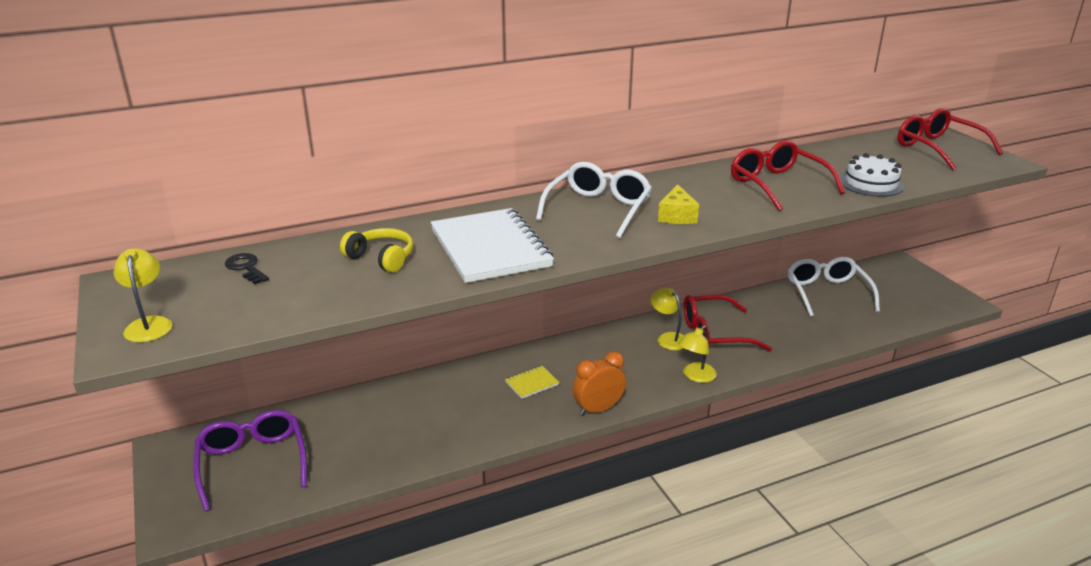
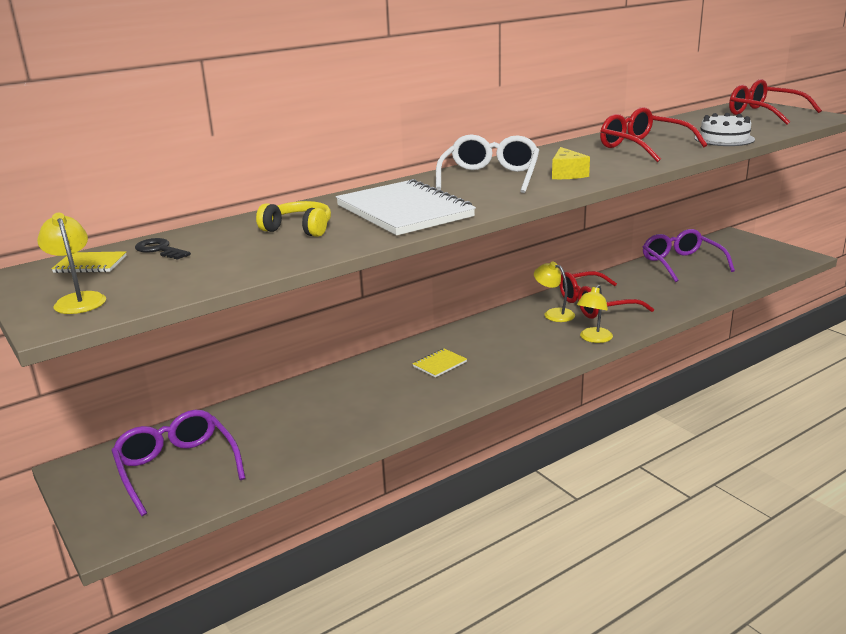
camera: 10 degrees left, 5 degrees down
orange clock [573,351,626,416] -> none
white glasses [788,257,880,317] -> purple glasses [643,229,735,282]
none -> yellow notebook [51,251,127,273]

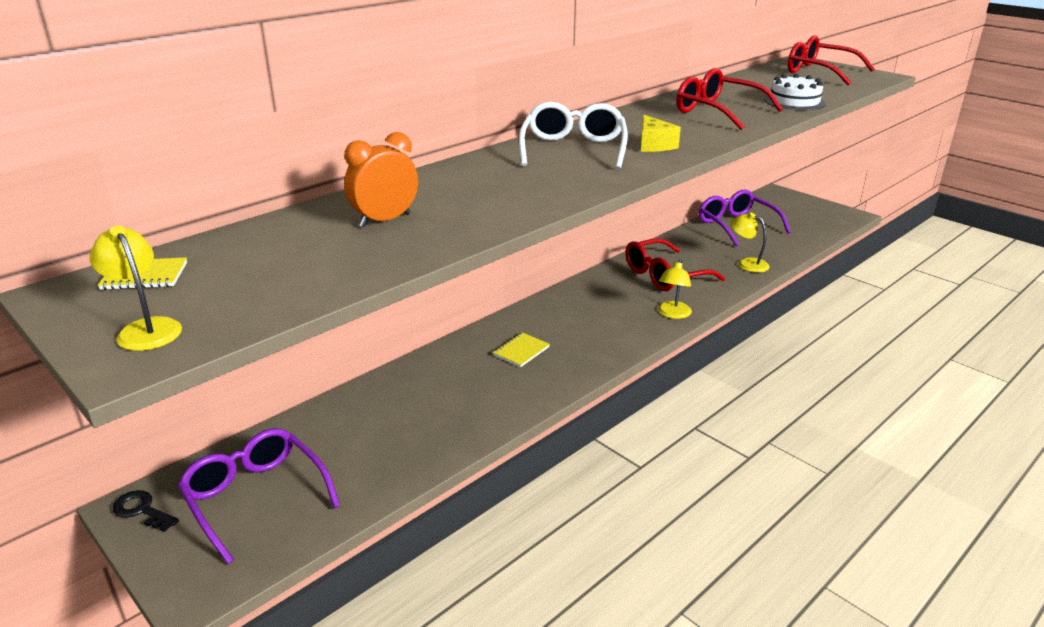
camera: 10 degrees left, 5 degrees up
black key [135,238,191,260] -> black key moved to [113,490,179,532]
yellow headphones [256,201,331,237] -> orange clock [344,132,418,227]
white notebook [336,179,476,235] -> none
yellow lamp [534,262,575,322] -> yellow lamp moved to [730,213,769,273]

